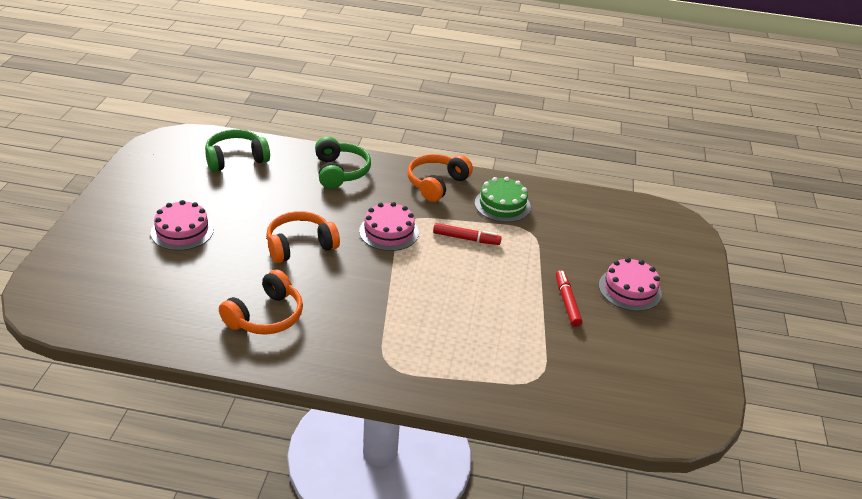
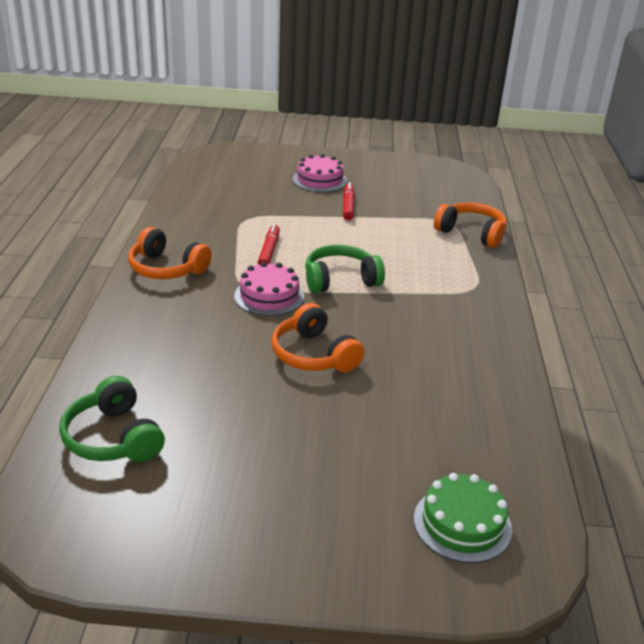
camera: 95 degrees left, 5 degrees down
pink cake [151,200,214,251] -> none
orange headphones [219,269,303,335] -> orange headphones moved to [434,202,507,248]
green headphones [315,137,371,189] -> green headphones moved to [305,245,385,293]
green cake [475,177,531,222] -> green cake moved to [414,473,512,563]
red marker [556,270,583,327] -> red marker turned 105 degrees clockwise [343,182,355,220]

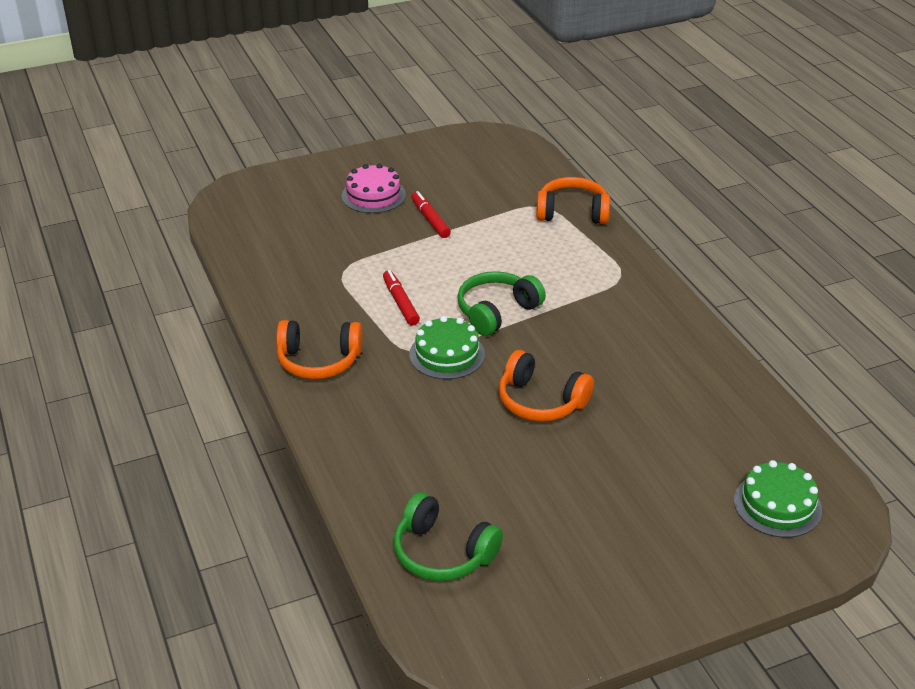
camera: 25 degrees left, 5 degrees up
pink cake [234,262,304,316] -> green cake [409,316,485,379]

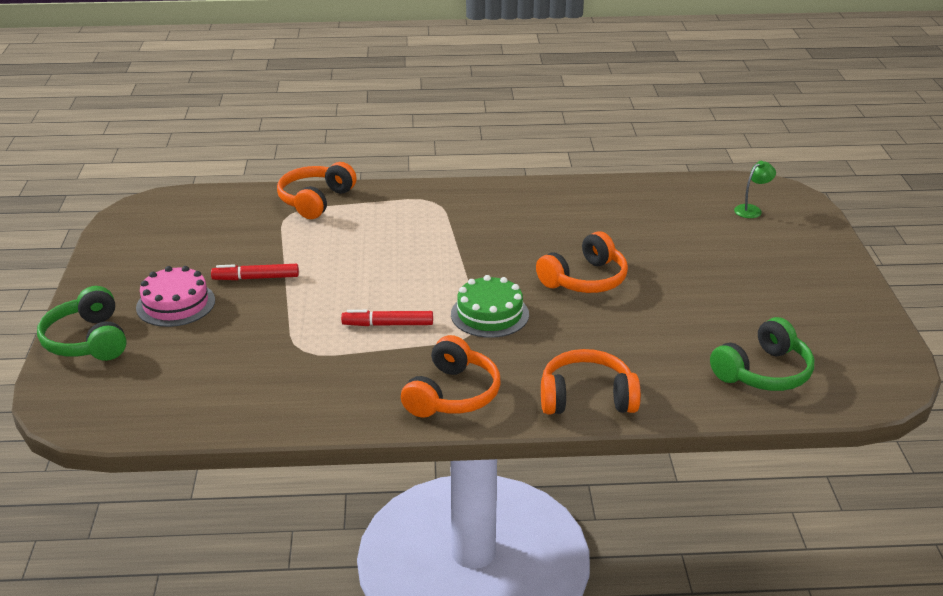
camera: 70 degrees left, 5 degrees down
green headphones [457,271,546,336] -> green headphones moved to [37,286,127,361]
green cake [734,460,822,538] -> green lamp [734,161,776,218]
none -> orange headphones [541,349,641,414]

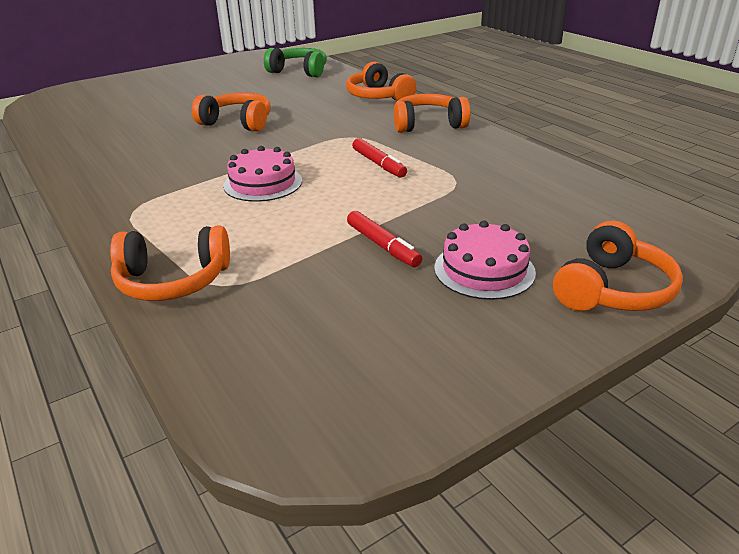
camera: 120 degrees left, 0 degrees up
green headphones [37,286,127,361] -> orange headphones [553,220,683,311]
green cake [451,275,529,338] -> none
green lamp [734,161,776,218] -> none
none -> pink cake [223,146,302,202]

